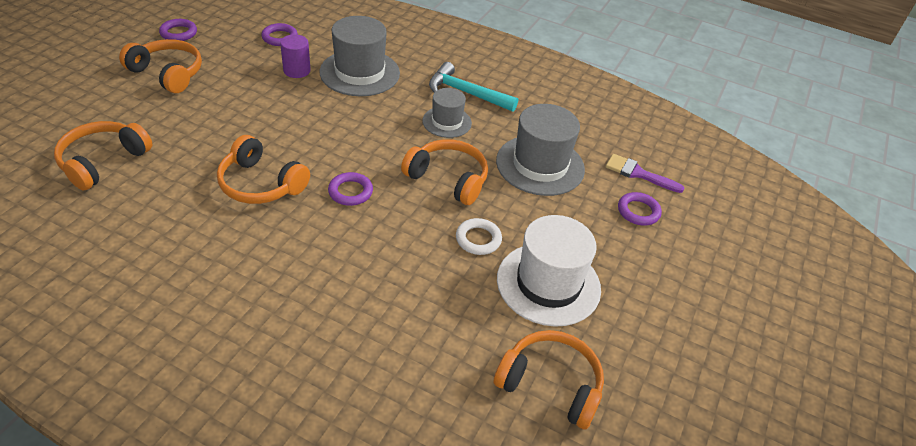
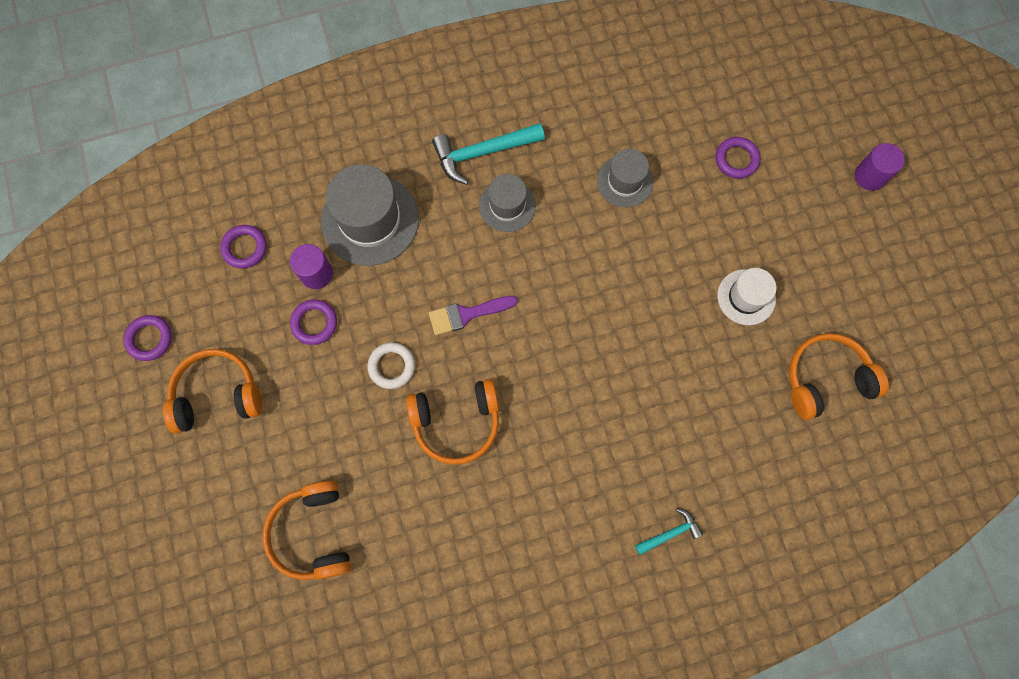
camera: 40 degrees left, 30 degrees up
purple ring [328,172,373,206] -> purple ring moved to [290,299,337,345]
orange headphones [401,139,488,205] -> none
white ring [456,218,502,255] -> white ring moved to [367,342,415,389]
grey hat [496,104,585,196] -> grey hat [597,149,653,207], size x0.58
white hat [497,215,601,327] -> white hat [717,268,776,325], size x0.58
purple brush [606,154,684,193] -> purple brush moved to [429,296,518,335]
none -> turquoise hammer [635,508,703,555]
none -> purple cylinder [855,143,905,191]

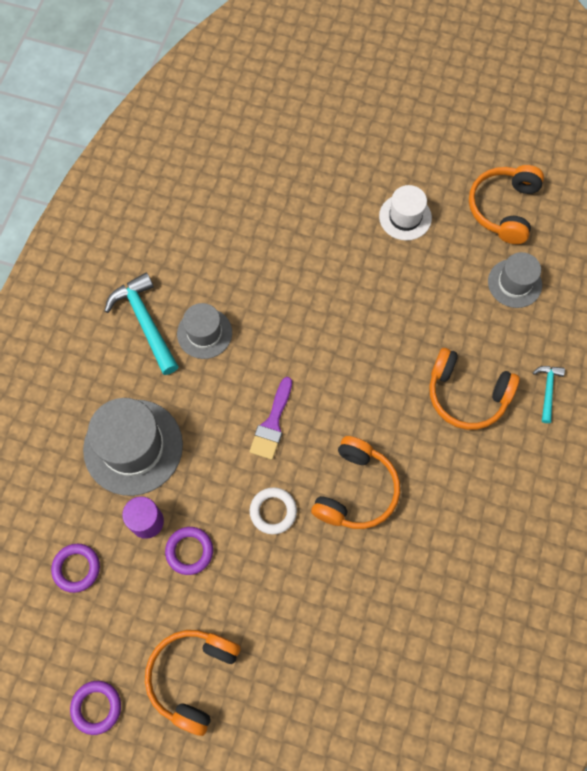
camera: 55 degrees left, 5 degrees down
orange headphones [263,480,351,580] -> orange headphones moved to [429,348,520,430]
turquoise hammer [432,123,545,185] -> turquoise hammer turned 135 degrees clockwise [105,272,179,375]
grey hat [597,149,653,207] -> grey hat moved to [488,252,542,308]
purple ring [716,137,760,179] -> none
purple cylinder [855,143,905,191] -> none

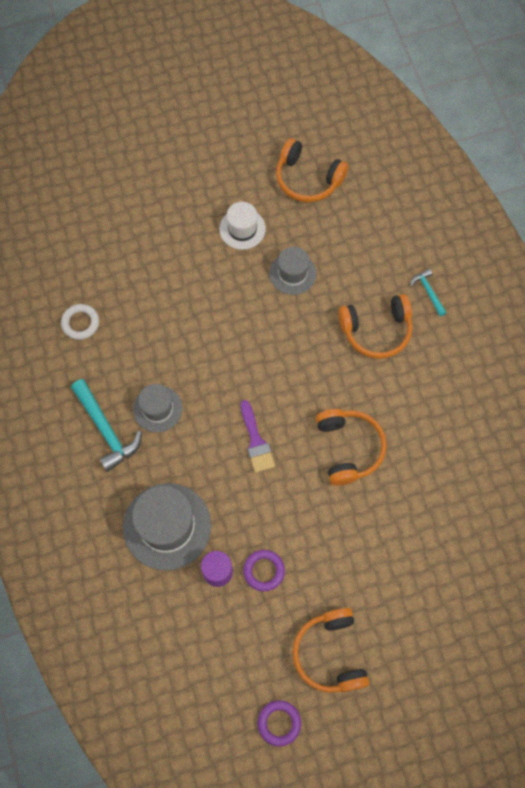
camera: 35 degrees left, 0 degrees up
purple ring [51,544,100,593] -> none
turquoise hammer [105,272,179,375] -> turquoise hammer turned 150 degrees counterclockwise [71,379,142,472]
white ring [250,487,297,534] -> white ring moved to [61,304,99,340]
orange headphones [469,165,544,244] -> orange headphones turned 45 degrees counterclockwise [276,138,348,202]
grey hat [488,252,542,308] -> grey hat moved to [269,247,316,295]

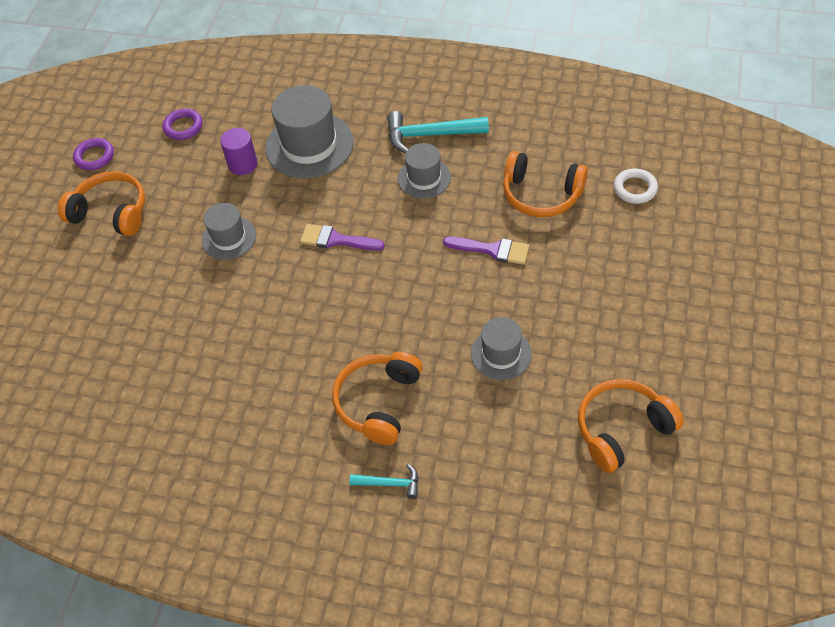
camera: 125 degrees right, 15 degrees down
white ring [61,304,99,340] -> white ring moved to [614,168,658,204]
white hat [219,202,266,250] -> none
purple ring [243,550,285,591] -> purple ring moved to [163,109,202,140]
orange headphones [316,409,387,486] -> orange headphones moved to [503,151,588,217]
none -> grey hat [202,203,256,260]
none -> purple brush [443,237,529,265]

